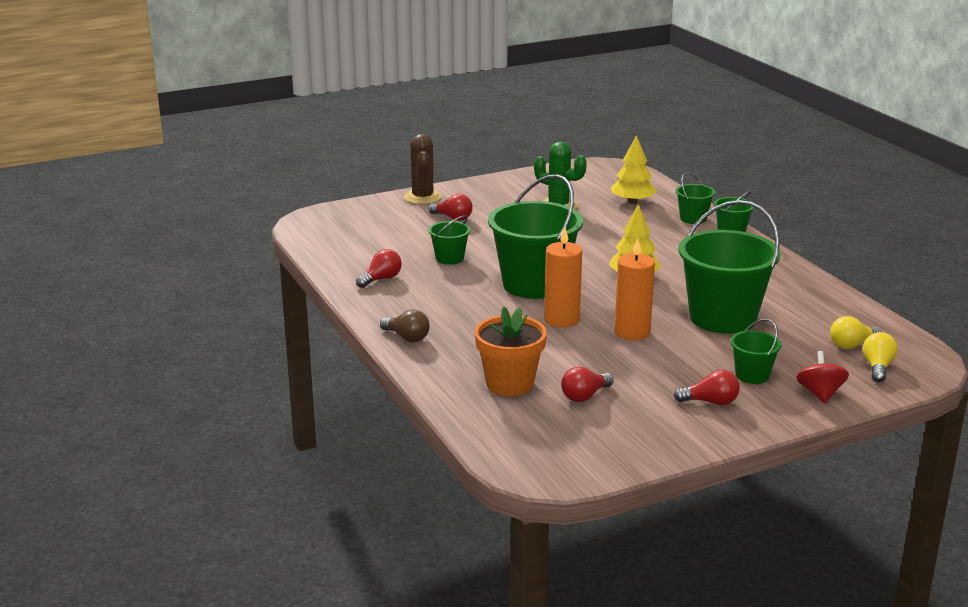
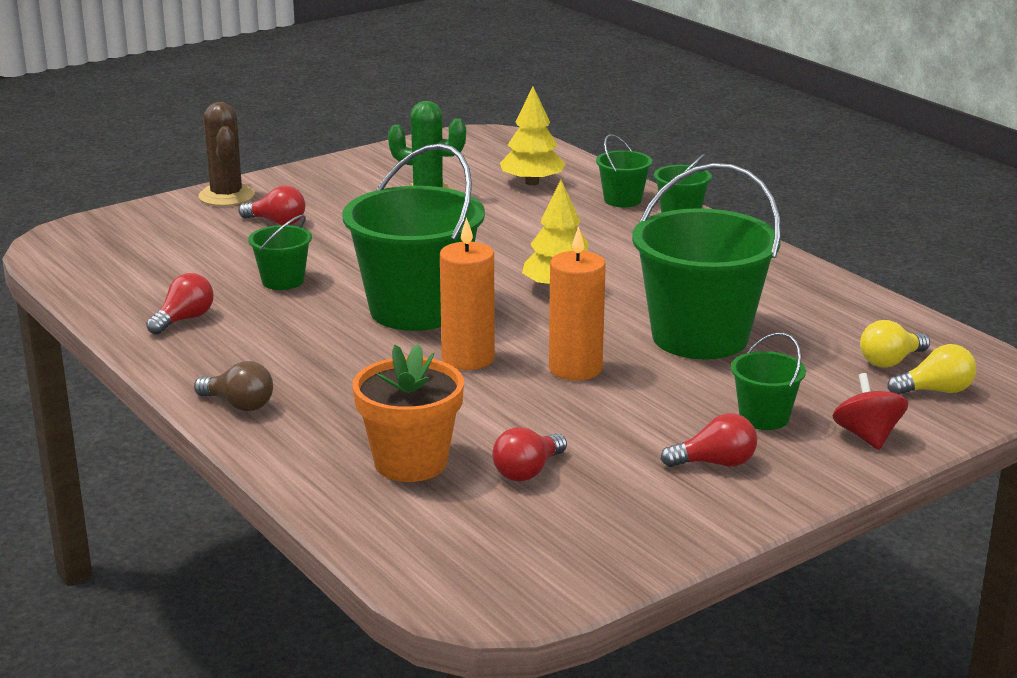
camera: 10 degrees left, 0 degrees up
yellow light bulb [863,332,898,382] -> yellow light bulb turned 75 degrees clockwise [888,344,976,395]

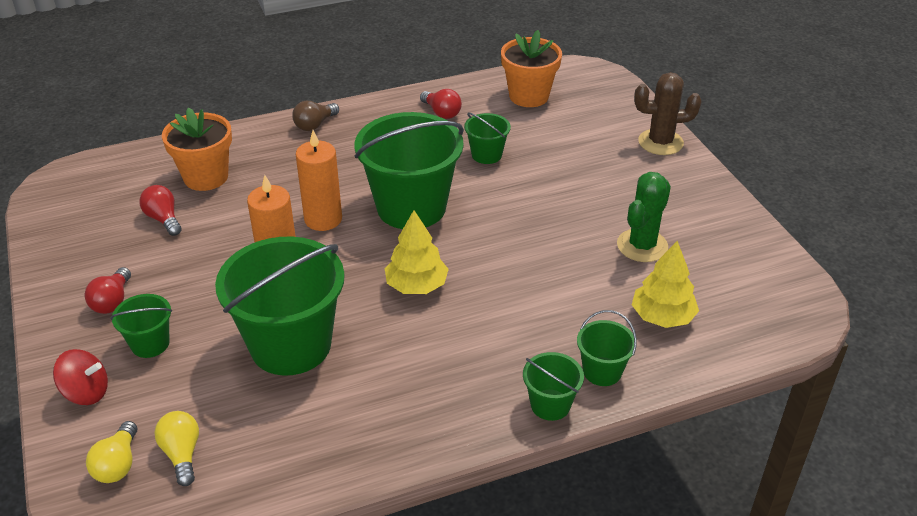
camera: 105 degrees right, 15 degrees up
red light bulb [238,186,305,225] -> none
none -> orange flower pot [501,30,562,107]

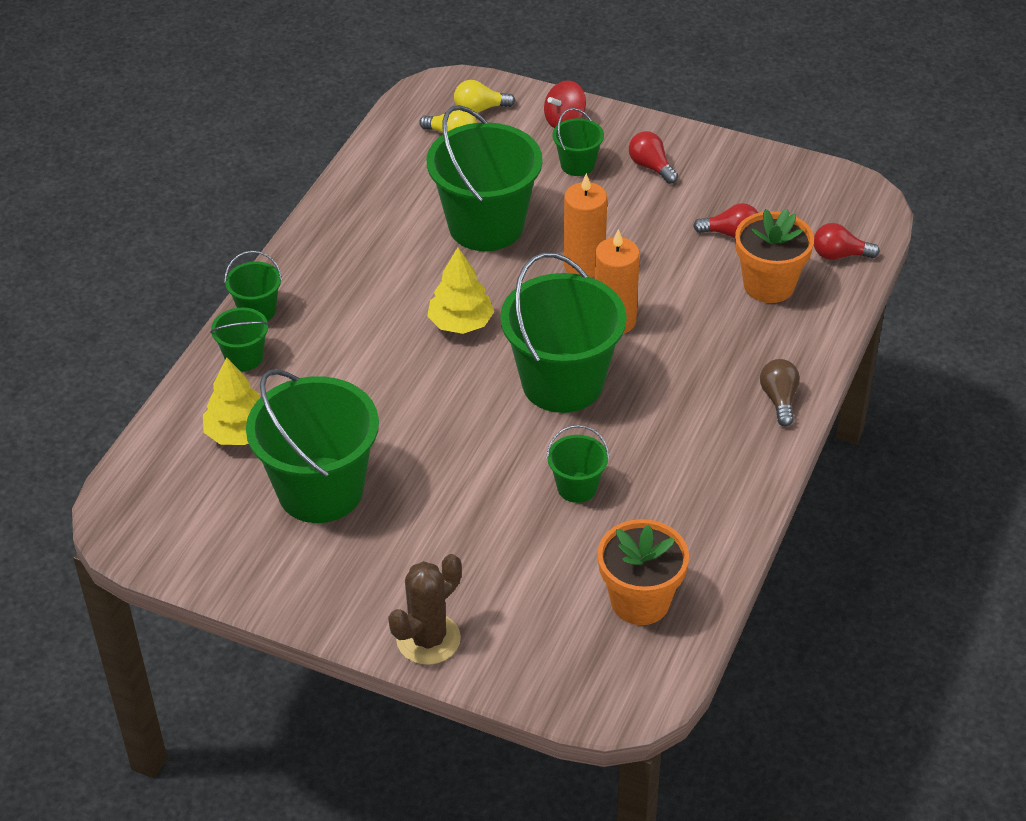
camera: 135 degrees right, 5 degrees up
yellow light bulb [86,421,137,483] -> yellow light bulb turned 60 degrees counterclockwise [454,80,515,113]
red light bulb [420,89,462,119] -> red light bulb moved to [814,223,880,260]
green cactus [617,172,671,262] -> green bucket [246,369,379,523]

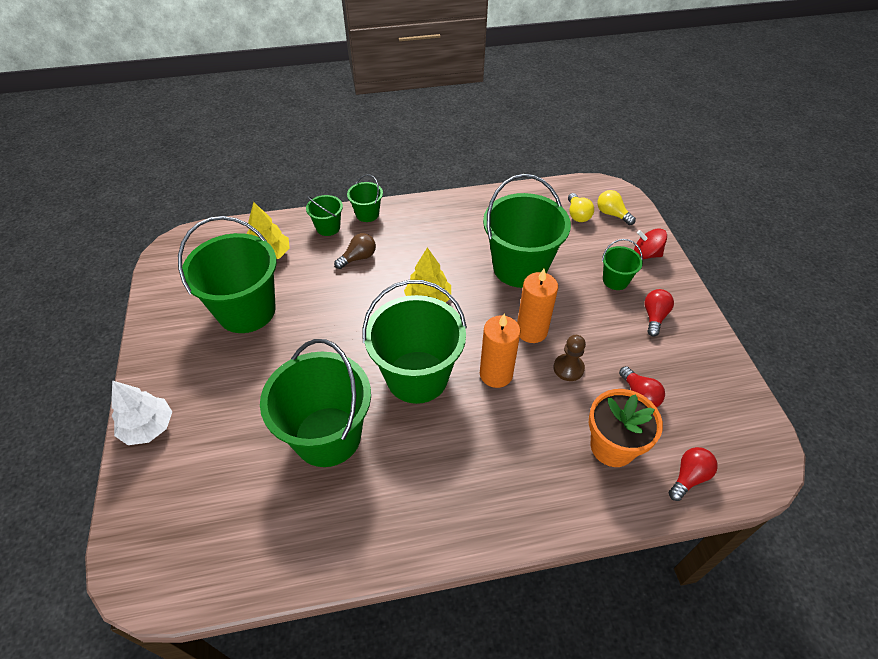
camera: 55 degrees right, 5 degrees up
brown cactus [388,554,462,665] -> white tree [111,381,172,445]
green bucket [546,425,609,503] -> green bucket [260,339,371,467], size x2.14
orange flower pot [598,519,689,625] -> none
brown light bulb [760,359,800,426] -> brown light bulb moved to [334,233,376,269]
red light bulb [814,223,880,260] -> red light bulb turned 75 degrees clockwise [669,447,718,501]
none -> brown pawn [553,335,586,381]

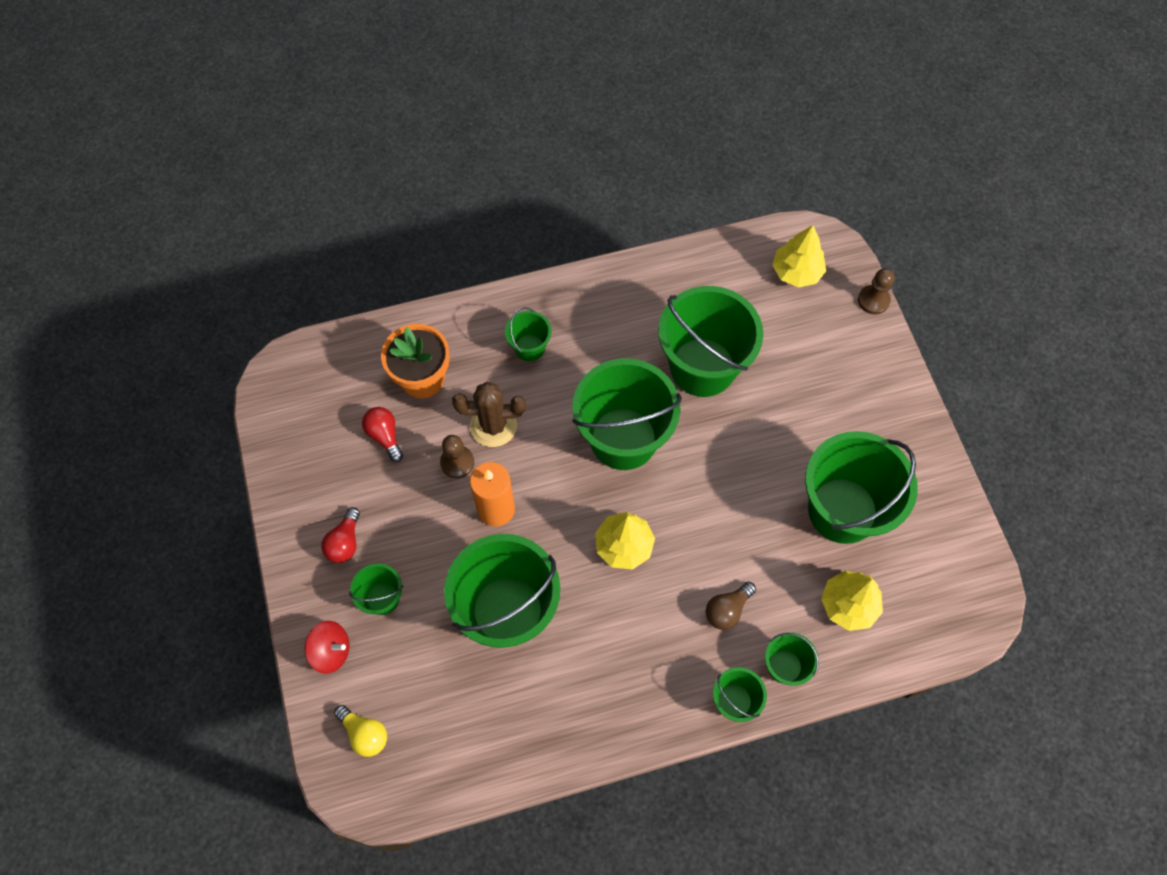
camera: 175 degrees right, 15 degrees up
white tree [111,381,172,445] -> none
orange candle [480,313,521,388] -> none
yellow light bulb [568,193,594,222] -> none
red light bulb [669,447,718,501] -> none
none -> brown cactus [452,382,526,447]
none -> green bucket [505,307,551,362]
none -> yellow tree [772,225,826,288]
none -> brown pawn [858,268,895,315]

